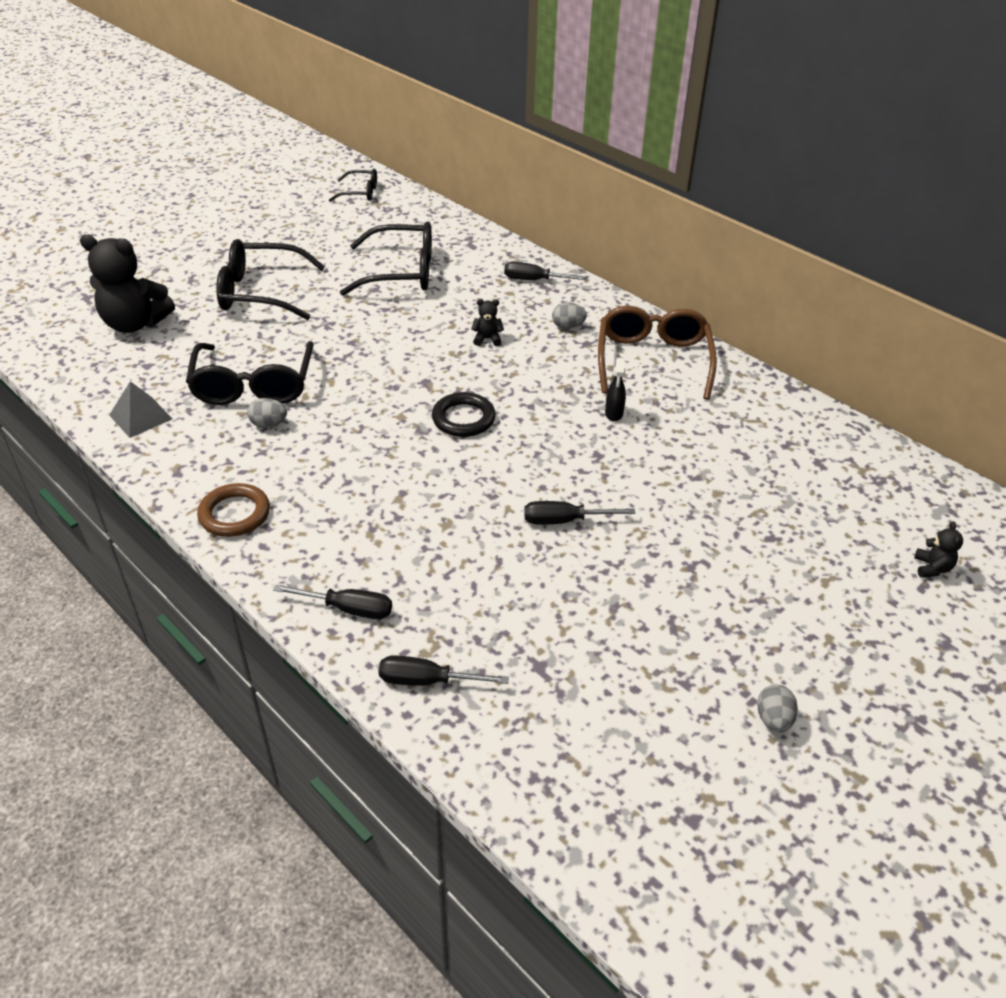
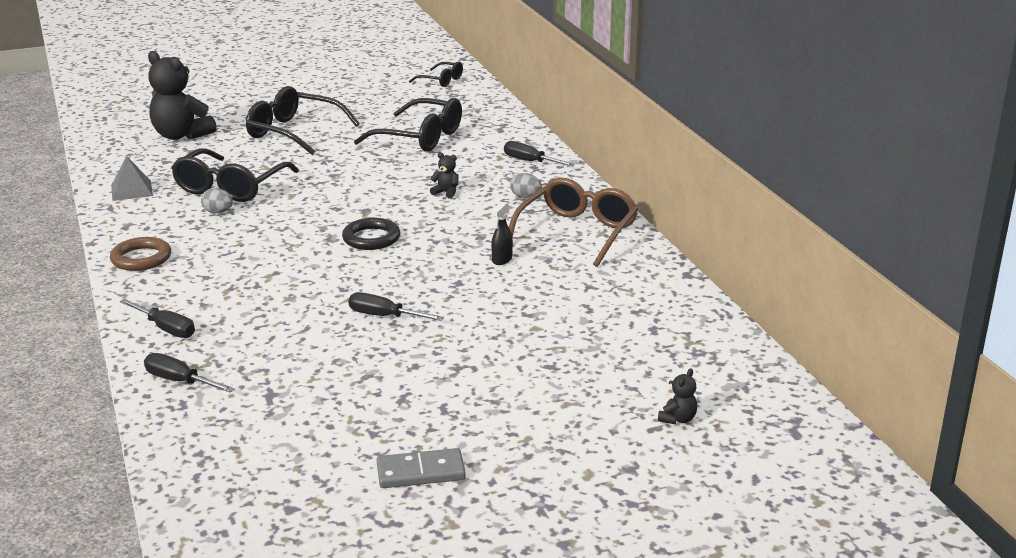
camera: 25 degrees right, 15 degrees down
grey egg [757,684,798,732] -> grey domino [377,448,466,488]

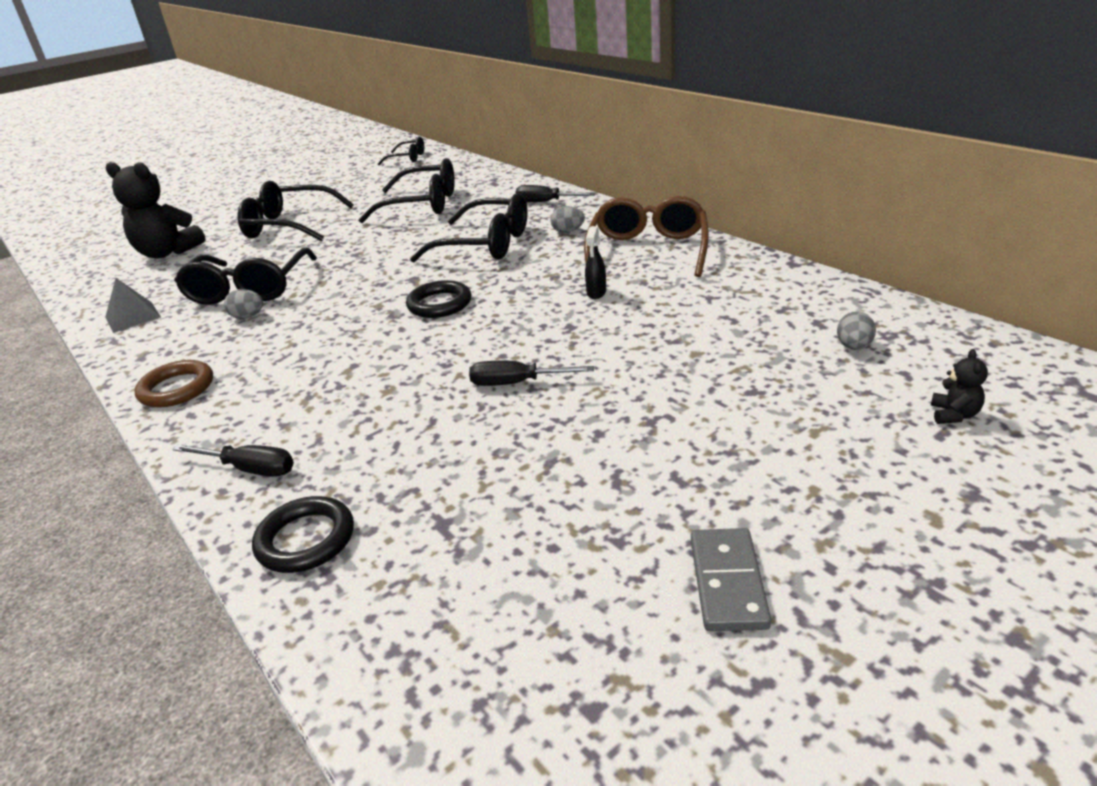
camera: 15 degrees left, 5 degrees up
black screwdriver [144,353,235,392] -> black ring [252,496,354,573]
grey domino [377,448,466,488] -> grey domino turned 60 degrees counterclockwise [691,528,771,631]
black teddy bear [430,152,458,198] -> black glasses [410,193,528,263]
none -> grey egg [837,311,876,350]

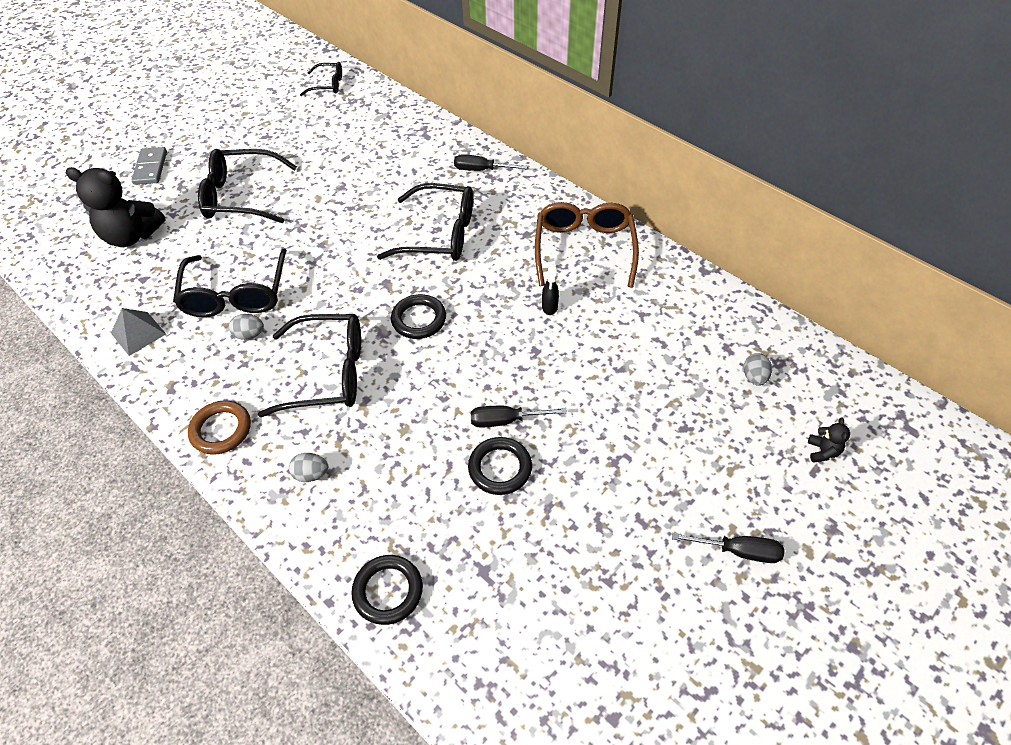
camera: 10 degrees left, 20 degrees up
black screwdriver [172,444,294,477] -> black screwdriver moved to [672,533,784,563]
black glasses [359,158,455,223] -> black glasses moved to [258,314,361,417]
grey egg [550,206,585,233] -> grey egg moved to [289,453,328,482]
grey domino [691,528,771,631] -> grey domino moved to [132,147,167,185]
none -> black ring [468,437,532,495]

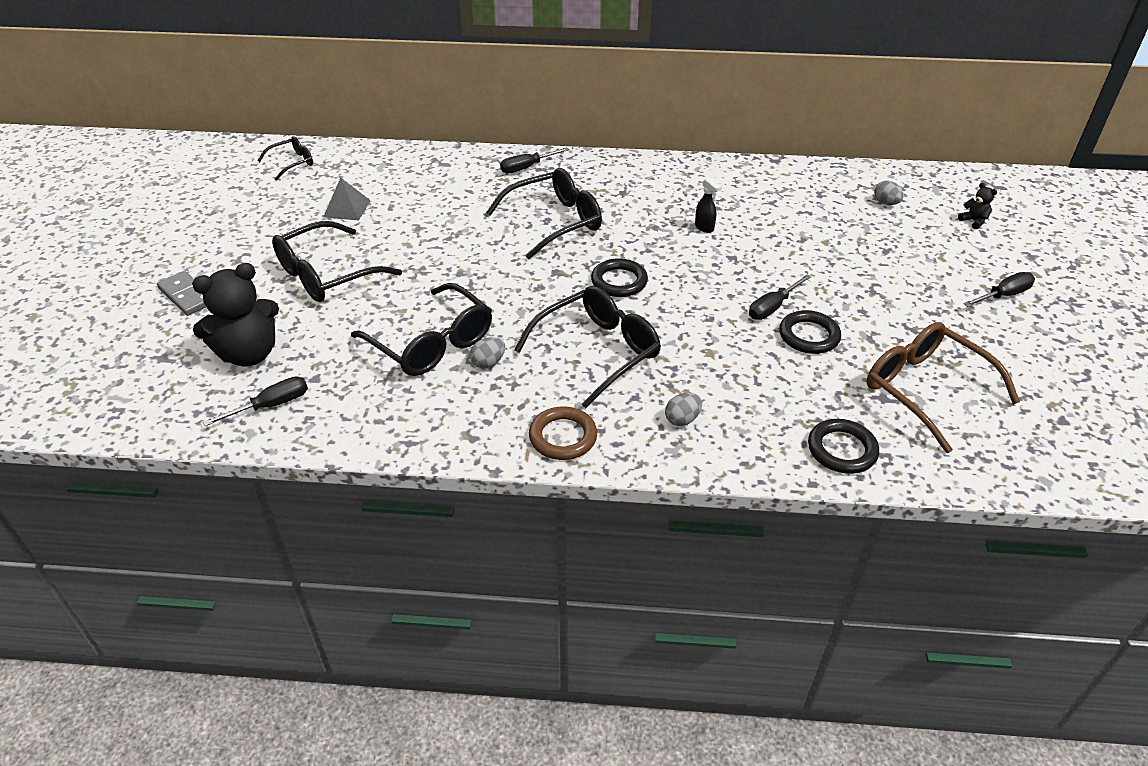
camera: 40 degrees left, 10 degrees down
grey pyramid [111,308,166,356] -> grey pyramid moved to [323,178,371,220]
brown glasses [535,202,639,288] -> brown glasses moved to [867,322,1020,453]
none -> black screwdriver [203,376,308,426]

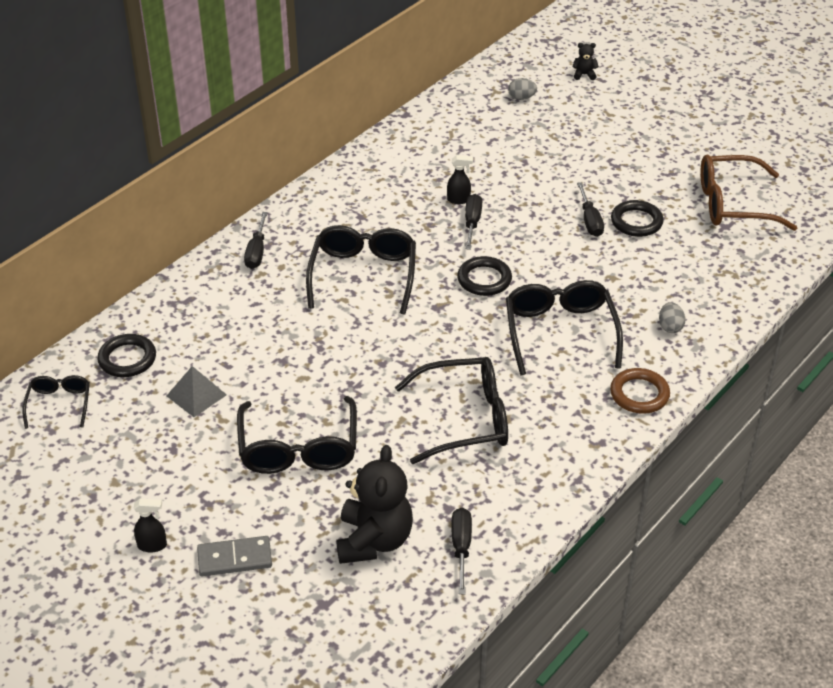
camera: 55 degrees left, 0 degrees up
grey egg [470,337,505,368] -> none
black ring [808,419,879,474] -> black ring moved to [98,334,156,377]
black screwdriver [963,272,1035,307] -> black screwdriver moved to [465,194,482,250]
none -> black spray bottle [134,499,167,552]

